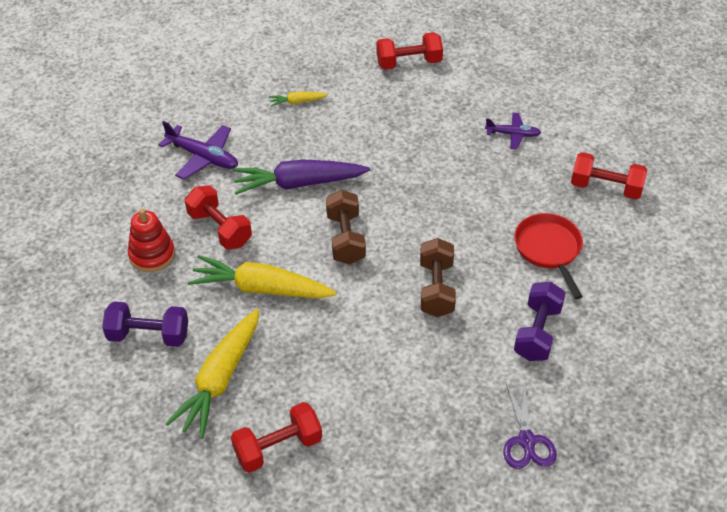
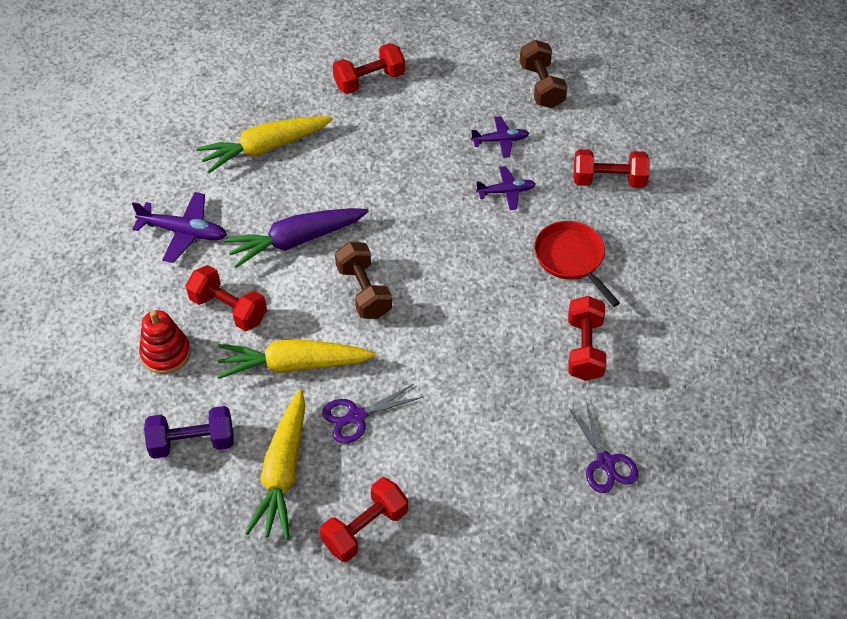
camera: 15 degrees left, 5 degrees up
yellow carrot [269,91,328,107] -> yellow carrot [196,116,333,173], size x2.16
brown dumbbell [420,238,456,317] -> brown dumbbell moved to [520,40,567,108]
purple dumbbell [514,281,566,361] -> red dumbbell [568,296,606,381]
none -> purple scissors [322,384,422,444]
none -> purple plane [476,166,536,210]

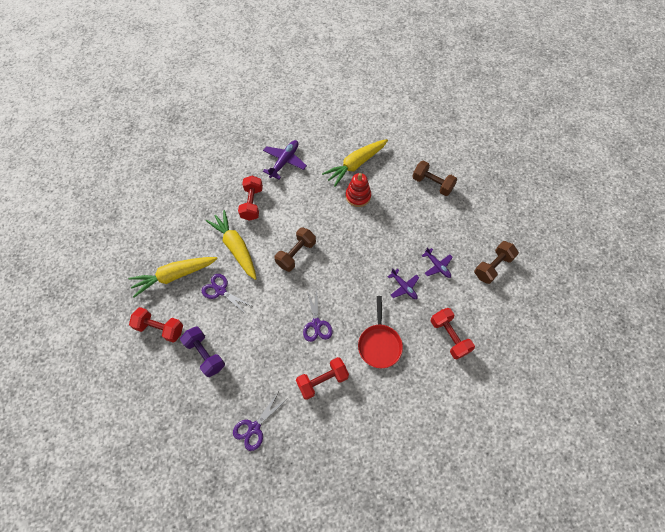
camera: 60 degrees right, 10 degrees up
purple plane [132,192,227,263] -> purple plane turned 135 degrees counterclockwise [263,140,307,179]
red stacking toy [139,310,191,374] -> red stacking toy moved to [346,173,371,207]
purple dumbbell [144,406,233,459] -> purple dumbbell moved to [180,326,225,377]
yellow carrot [196,116,333,173] -> yellow carrot turned 75 degrees counterclockwise [322,139,388,187]
purple carrot [223,208,369,268] -> none
red dumbbell [333,43,405,94] -> brown dumbbell [412,161,457,196]
red pan [534,221,620,307] -> red pan turned 150 degrees clockwise [358,296,403,368]
none -> purple scissors [303,290,333,342]

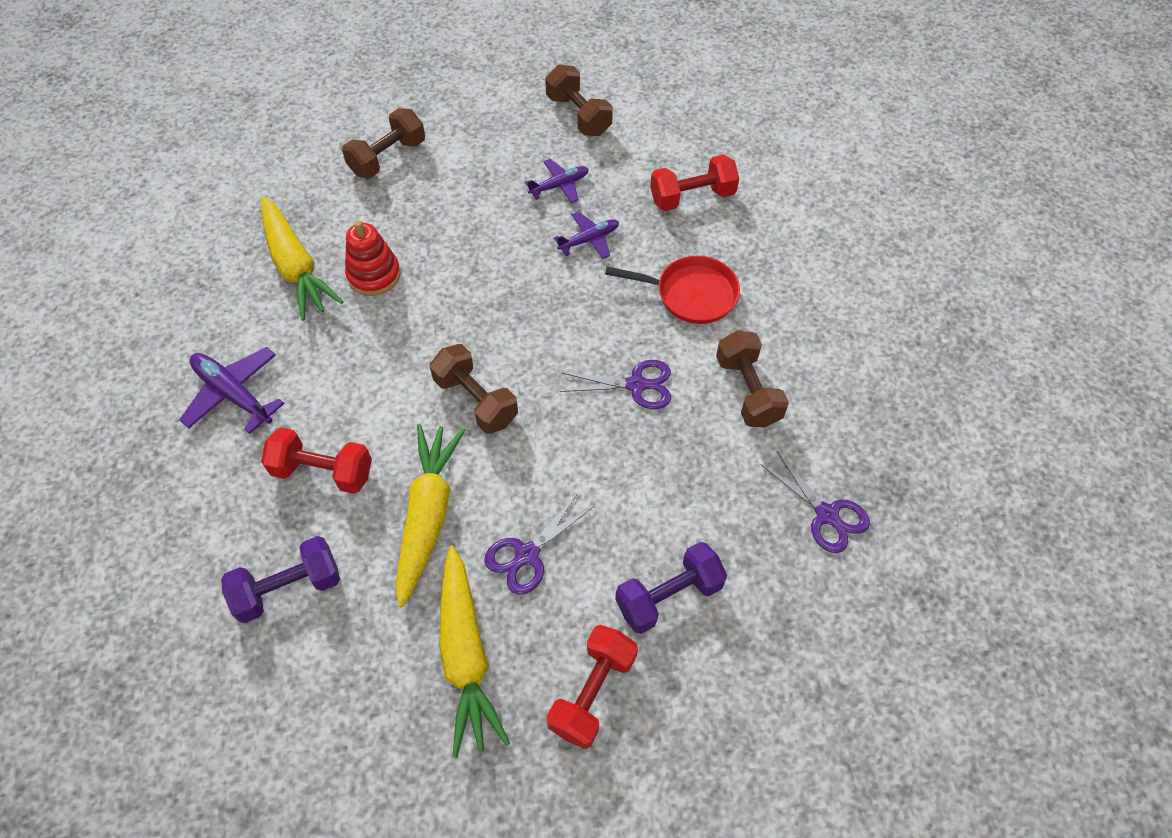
camera: 80 degrees left, 5 degrees down
yellow carrot [206,210,256,280] -> yellow carrot turned 120 degrees clockwise [395,424,465,608]
red dumbbell [296,357,349,400] -> brown dumbbell [716,330,789,427]
none -> purple dumbbell [221,536,340,623]

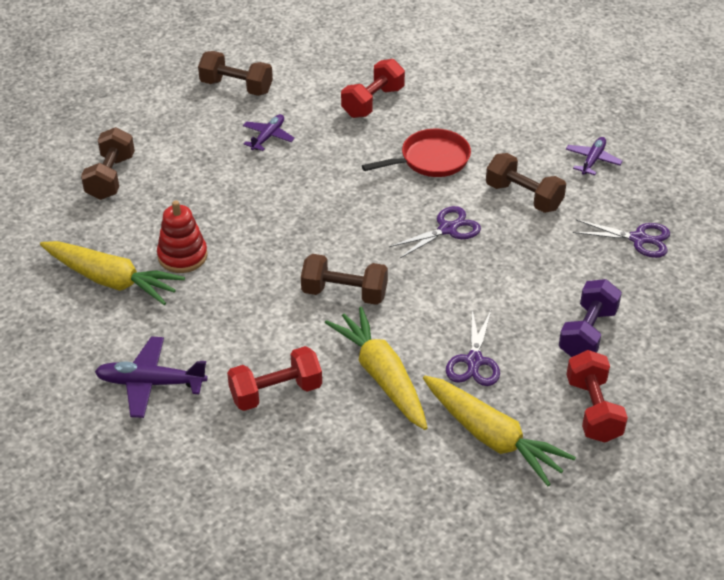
camera: 35 degrees left, 15 degrees down
purple dumbbell [221,536,340,623] -> none
purple plane [554,211,619,259] -> purple plane moved to [566,137,623,175]

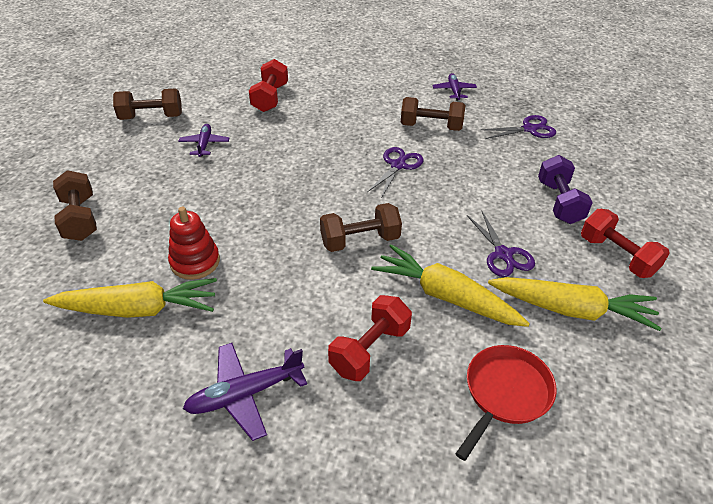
camera: 30 degrees left, 0 degrees up
red pan [362,129,471,177] -> red pan moved to [455,345,557,461]

